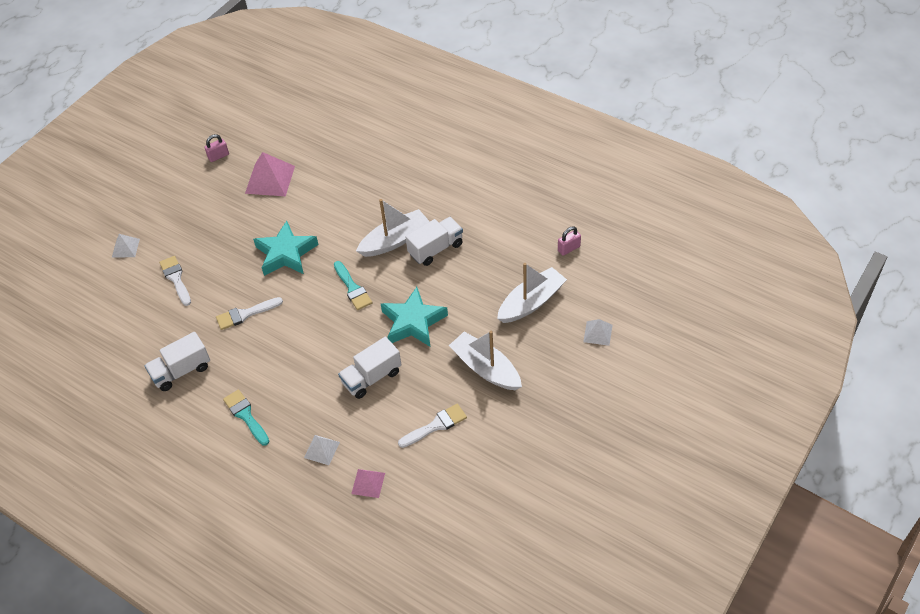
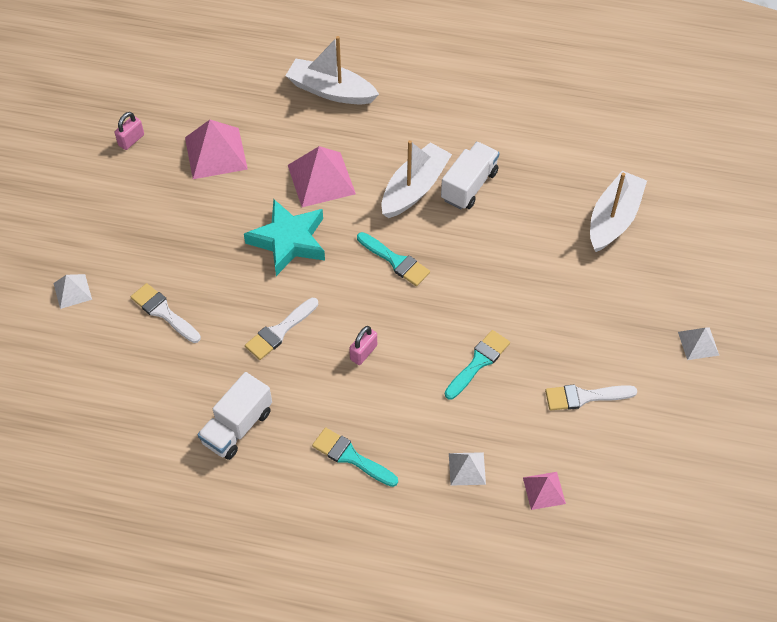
camera: 25 degrees left, 5 degrees up
white truck [338,337,402,399] -> turquoise brush [445,330,510,399]
turquoise star [381,287,448,347] -> none
white brush [398,404,467,448] -> white brush turned 135 degrees counterclockwise [545,384,637,411]
white boat [449,331,522,390] -> white boat moved to [285,36,379,104]
pink padlock [558,226,581,256] -> pink padlock moved to [349,326,377,365]
white pyramid [583,319,613,346] -> white pyramid moved to [678,327,720,360]
none -> pink pyramid [288,146,356,207]

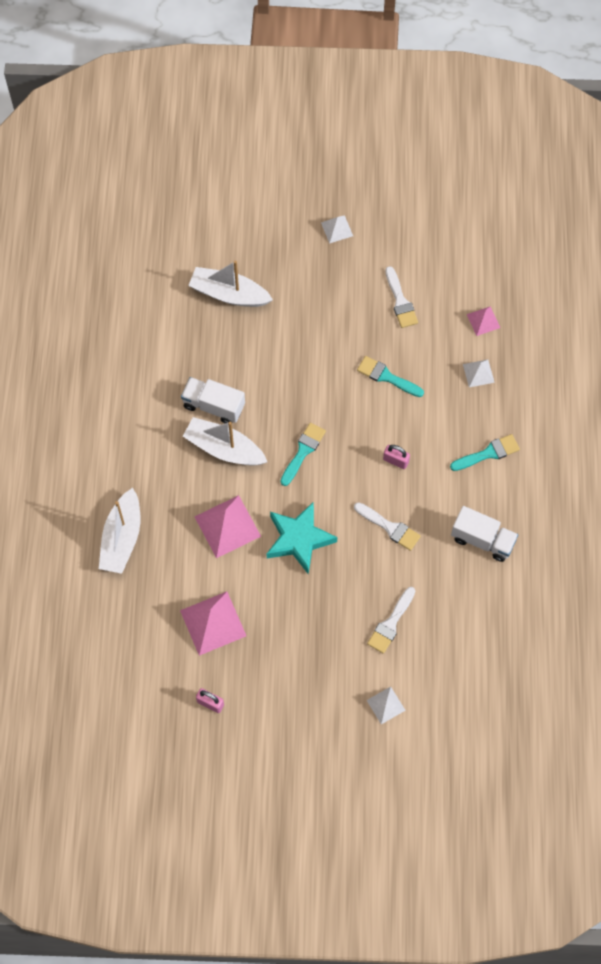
camera: 100 degrees left, 10 degrees up
turquoise brush [312,427,398,487] -> turquoise brush turned 135 degrees counterclockwise [450,434,520,471]

